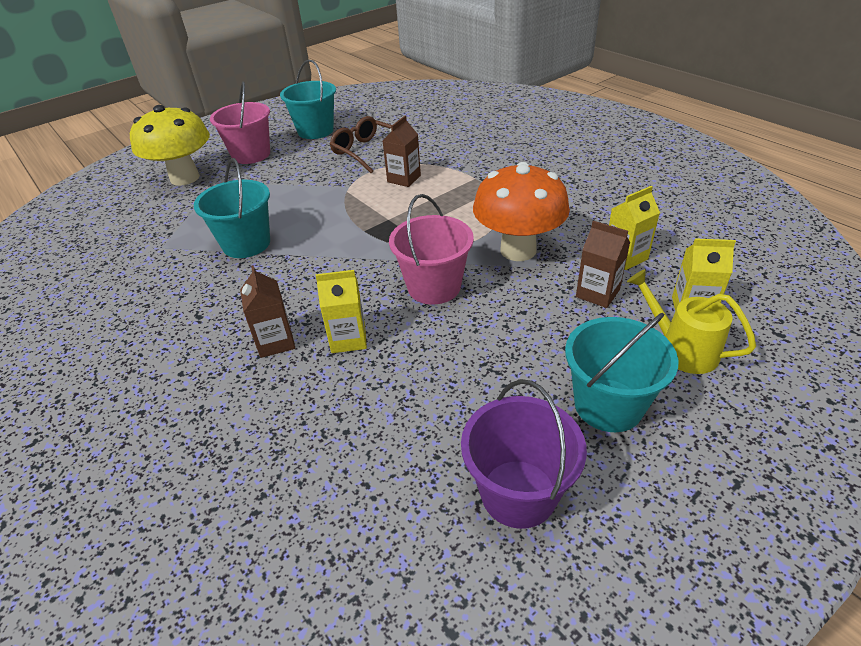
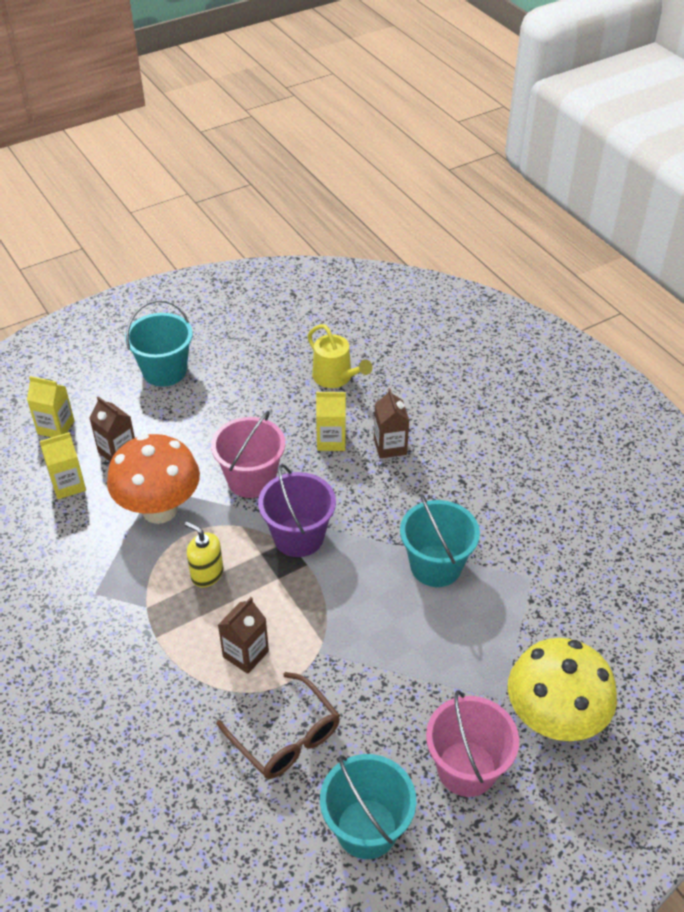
camera: 175 degrees left, 5 degrees up
purple bucket [461,379,587,529] -> purple bucket moved to [258,464,336,557]
yellow watering can [627,269,756,374] -> yellow watering can moved to [308,324,372,388]
none -> yellow soap dispenser [185,522,223,587]

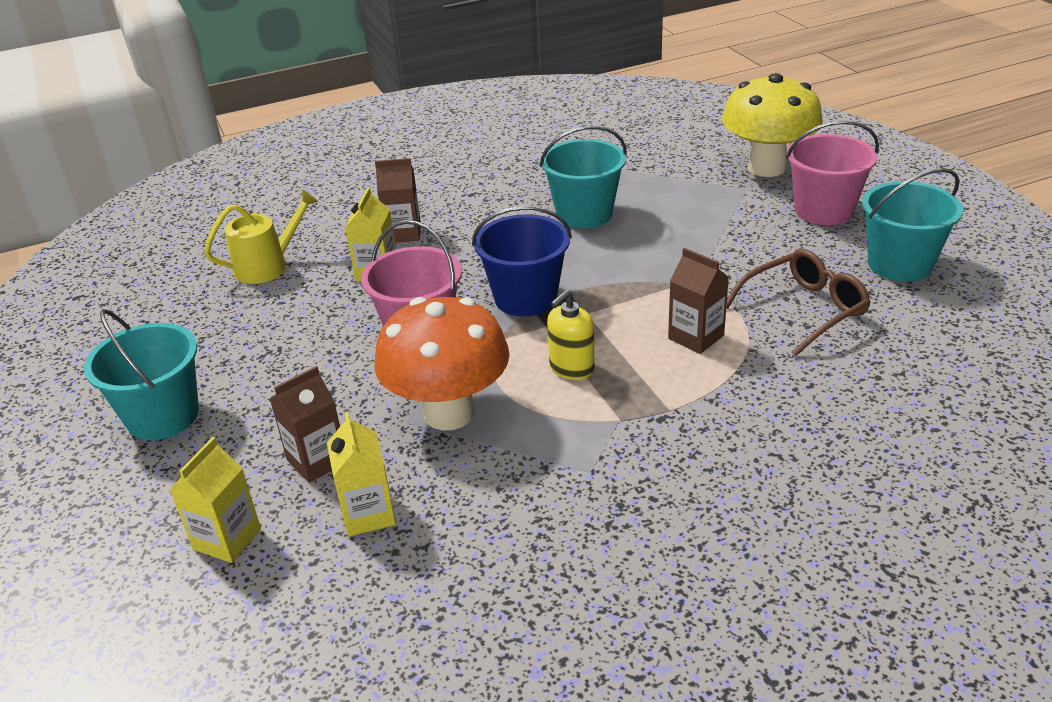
camera: 80 degrees left, 10 degrees down
purple bucket [258,464,336,557] -> blue bucket [472,206,572,316]

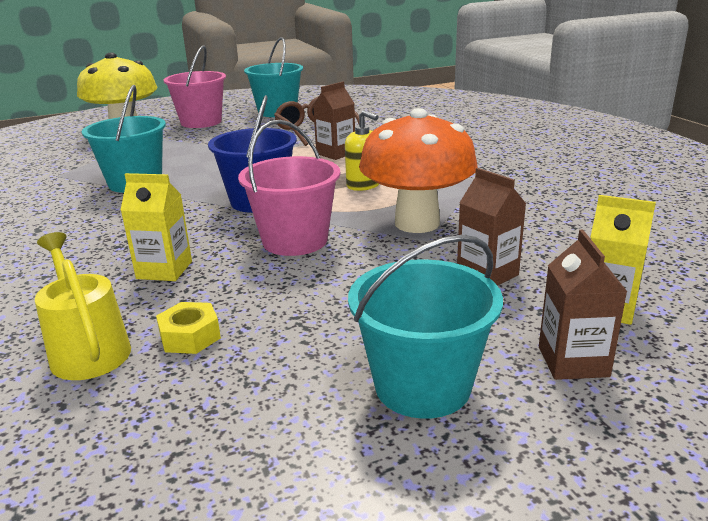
camera: 90 degrees left, 10 degrees down
yellow carton [327,412,396,536] -> none
brown carton [375,158,421,243] -> brown carton moved to [539,230,627,380]
none -> yellow nut [156,302,221,354]

